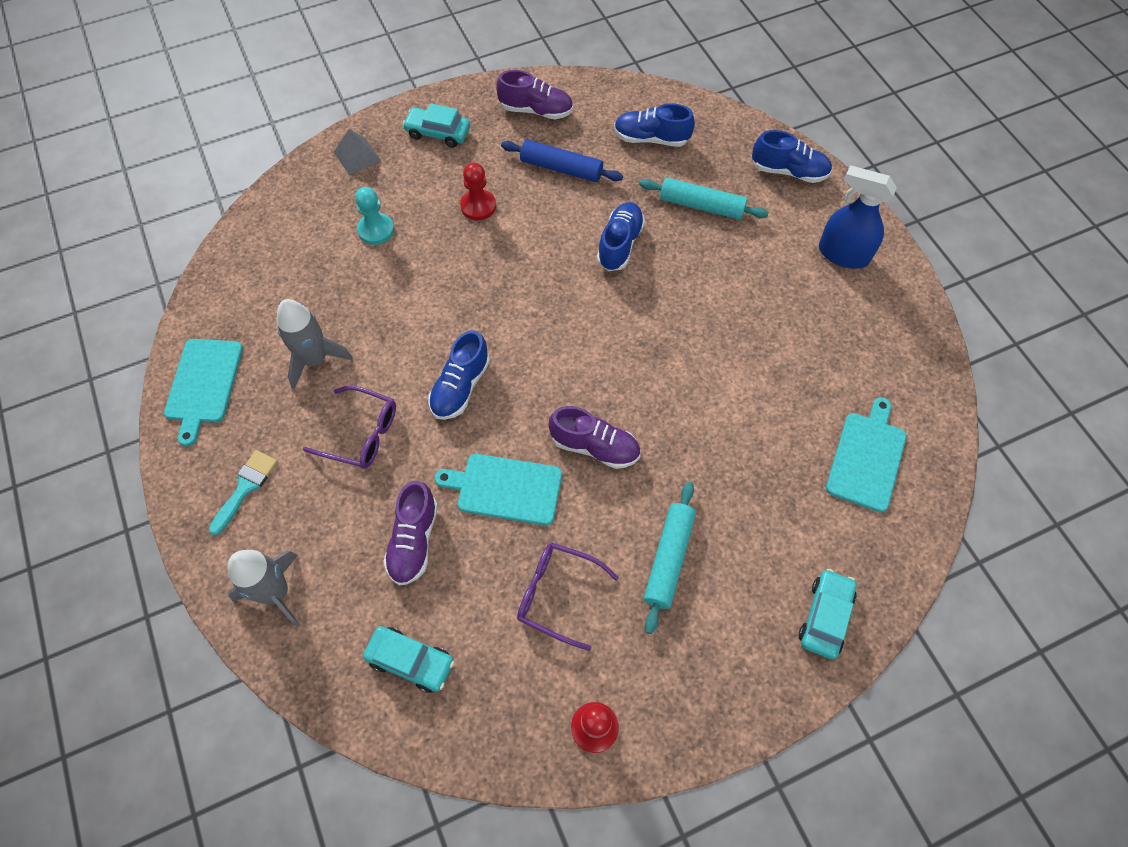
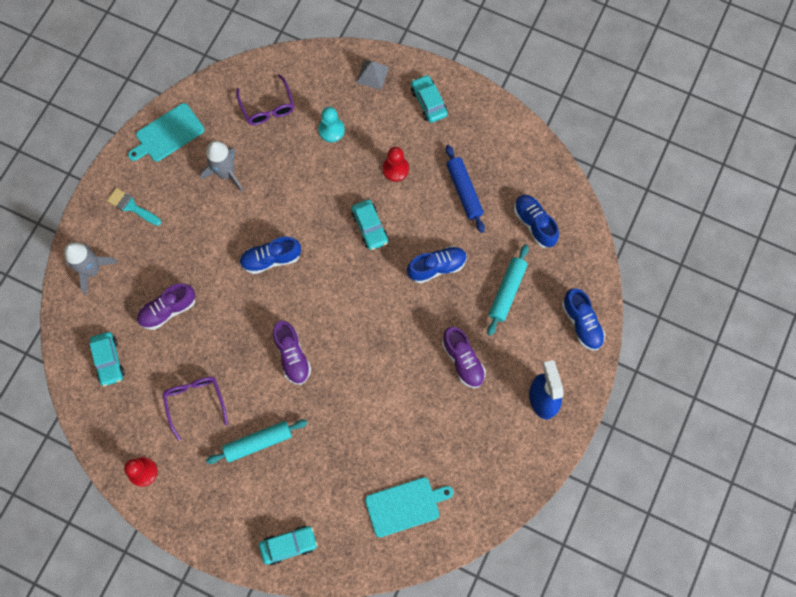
camera: 50 degrees right, 10 degrees up
turquoise brush [209,450,278,536] -> turquoise brush turned 135 degrees counterclockwise [107,188,161,226]
purple glasses [303,386,396,469] -> purple glasses moved to [236,74,294,125]
turquoise cutting board [435,454,562,525] -> none
purple shoe [496,70,573,120] -> purple shoe moved to [442,327,486,388]
turquoise rolling pin [639,178,769,220] -> turquoise rolling pin turned 45 degrees clockwise [487,244,529,336]
none -> turquoise car [351,200,388,250]

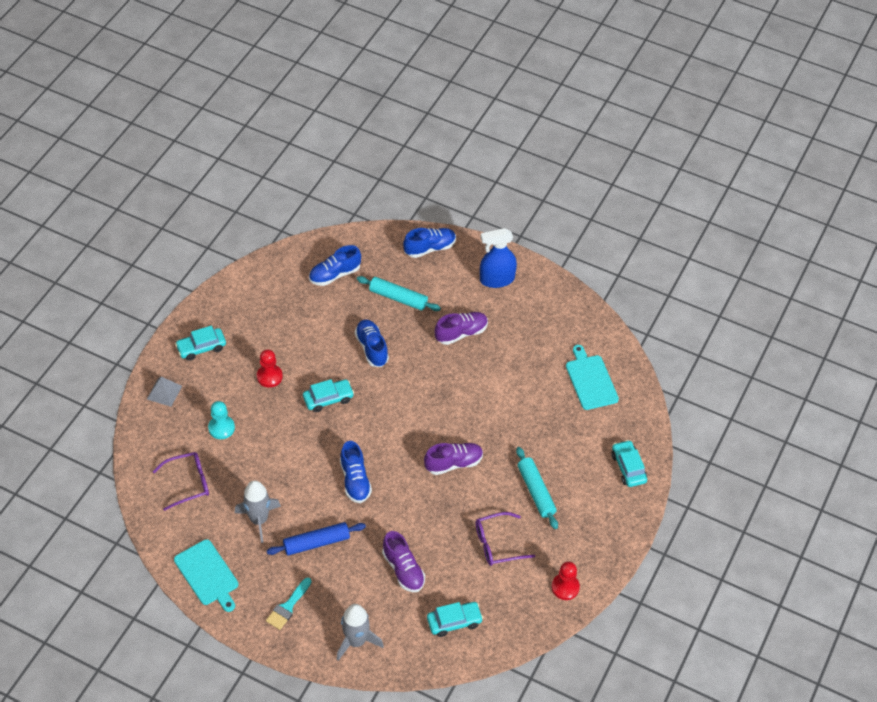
camera: 90 degrees left, 20 degrees down
blue rolling pin [446,145,485,233] -> blue rolling pin moved to [267,522,366,556]

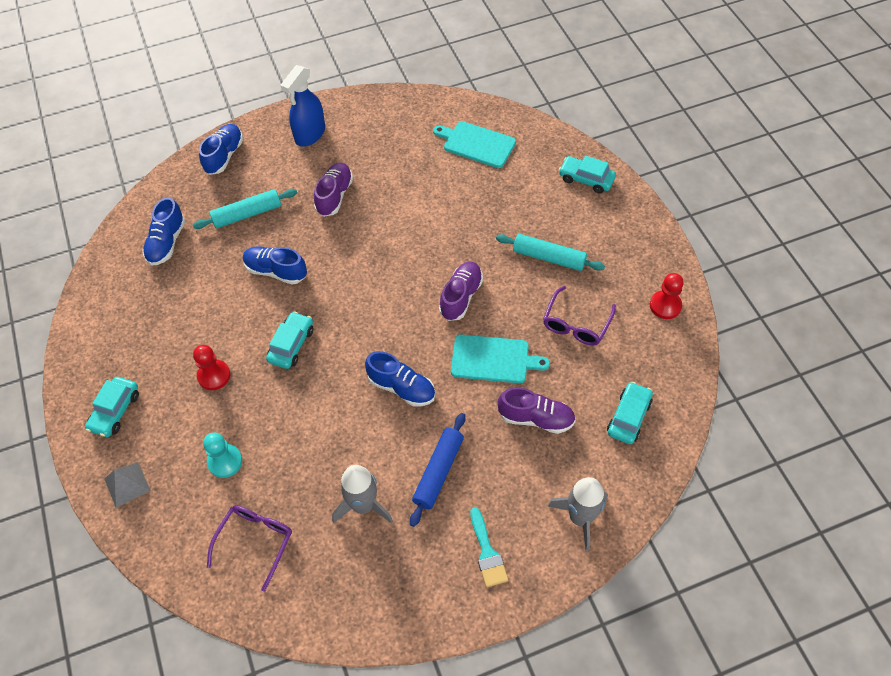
camera: 45 degrees left, 5 degrees up
turquoise cutting board [174,539,238,612] -> turquoise cutting board moved to [451,334,550,383]

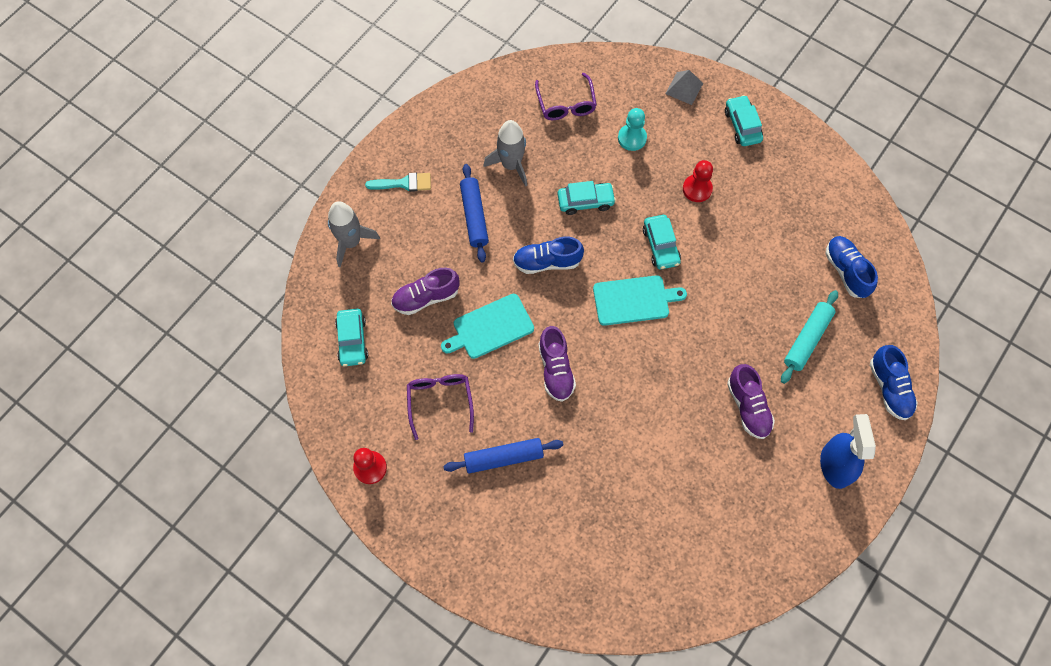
camera: 145 degrees right, 10 degrees up
blue shoe [243,246,307,285] -> none
turquoise cutting board [433,121,516,168] -> turquoise cutting board moved to [593,275,687,326]
turquoise brush [470,507,508,587] -> turquoise brush turned 135 degrees clockwise [365,173,431,192]
turquoise rolling pin [496,234,605,271] -> blue rolling pin [443,438,563,474]
turquoise car [559,155,616,194] -> turquoise car moved to [558,181,616,215]

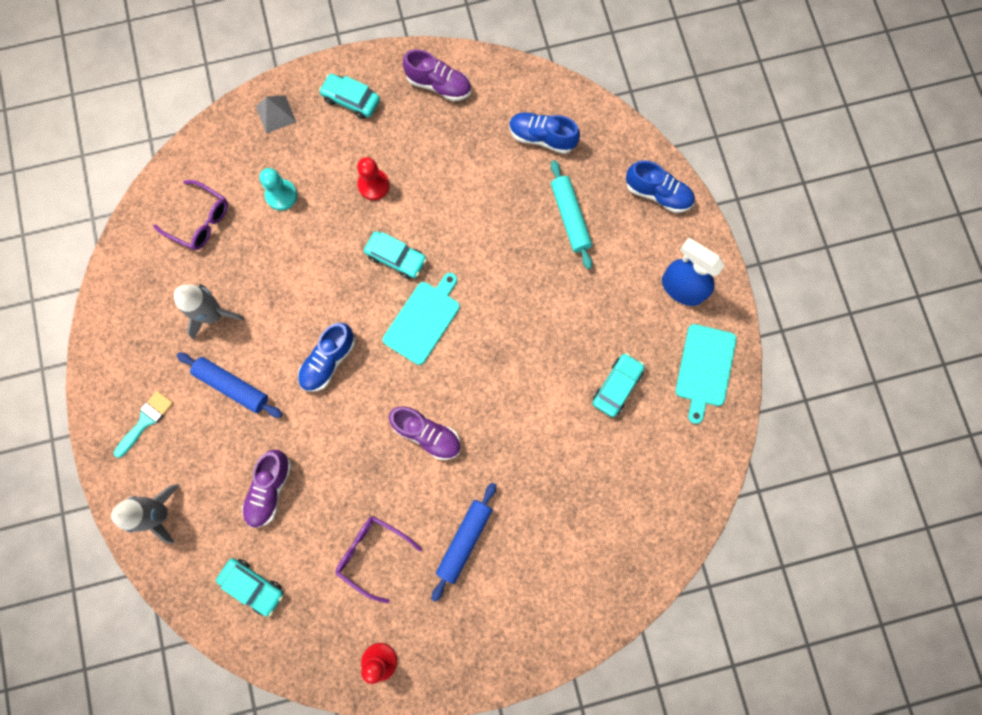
camera: 50 degrees left, 10 degrees up
turquoise cutting board [441,294,534,359] -> turquoise cutting board moved to [675,324,737,424]
turquoise car [558,181,616,215] -> turquoise car moved to [593,353,645,417]
purple shoe [727,364,775,439] -> purple shoe moved to [403,49,471,101]

